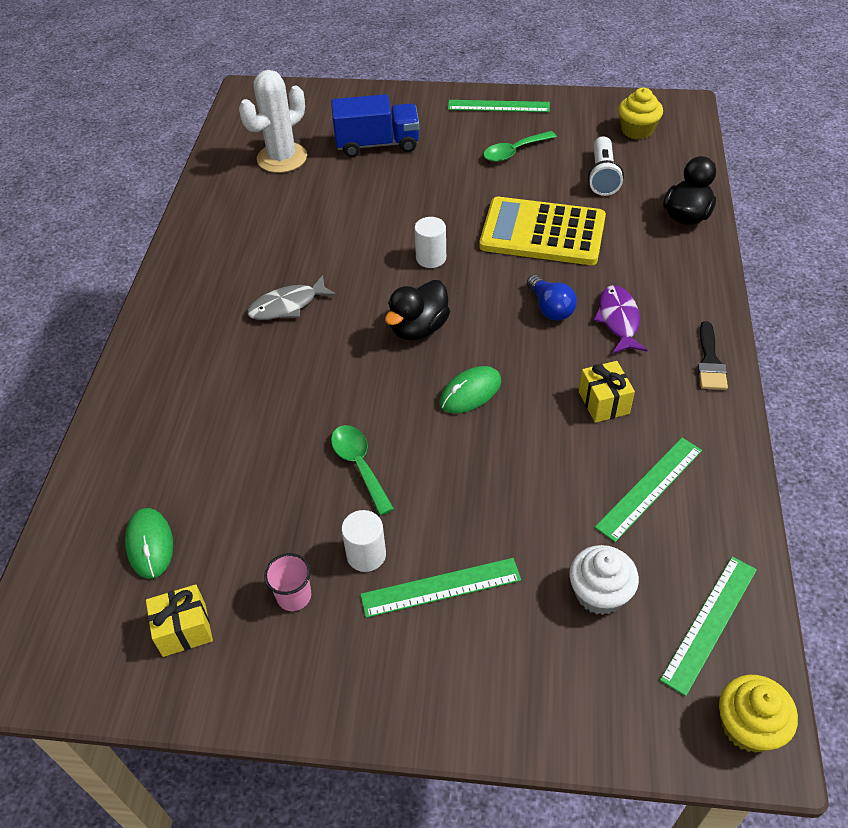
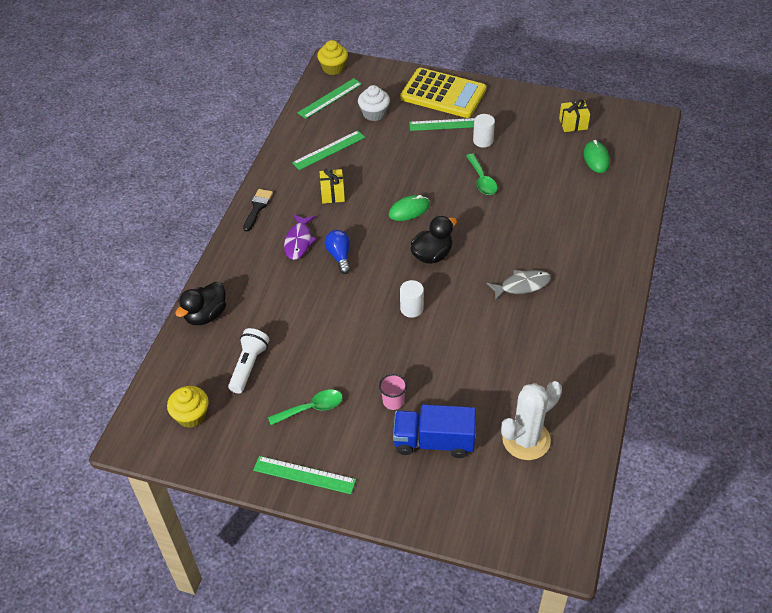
camera: 170 degrees left, 0 degrees up
pink cup [264,553,311,611] -> pink cup moved to [379,374,407,410]
yellow calculator [479,197,606,265] -> yellow calculator moved to [400,68,486,118]

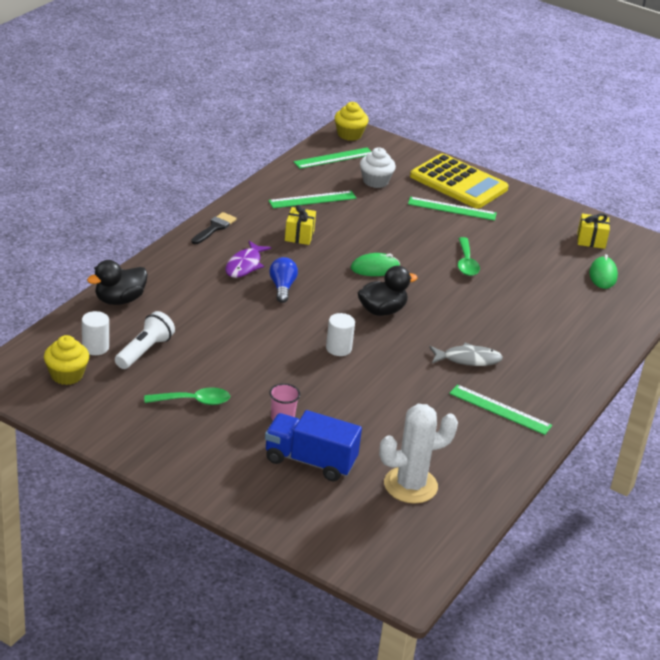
camera: 10 degrees right, 15 degrees down
green ruler [253,456,356,494] -> green ruler moved to [449,384,552,435]
white cylinder [473,114,495,148] -> white cylinder moved to [82,311,109,355]

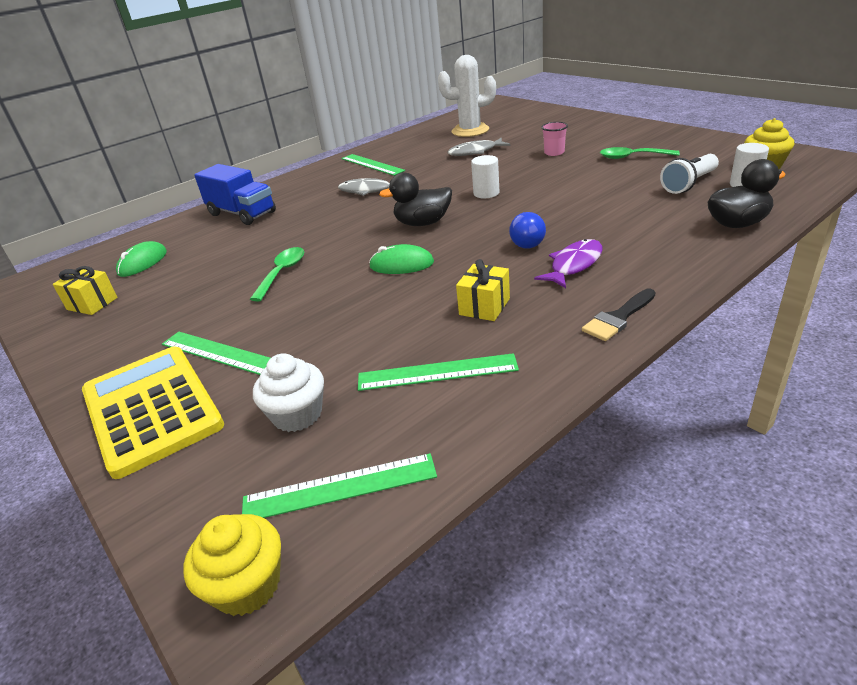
camera: 155 degrees left, 0 degrees up
blue truck [265,410,362,482] -> blue truck moved to [194,164,276,225]
none -> grey fish [448,138,510,156]

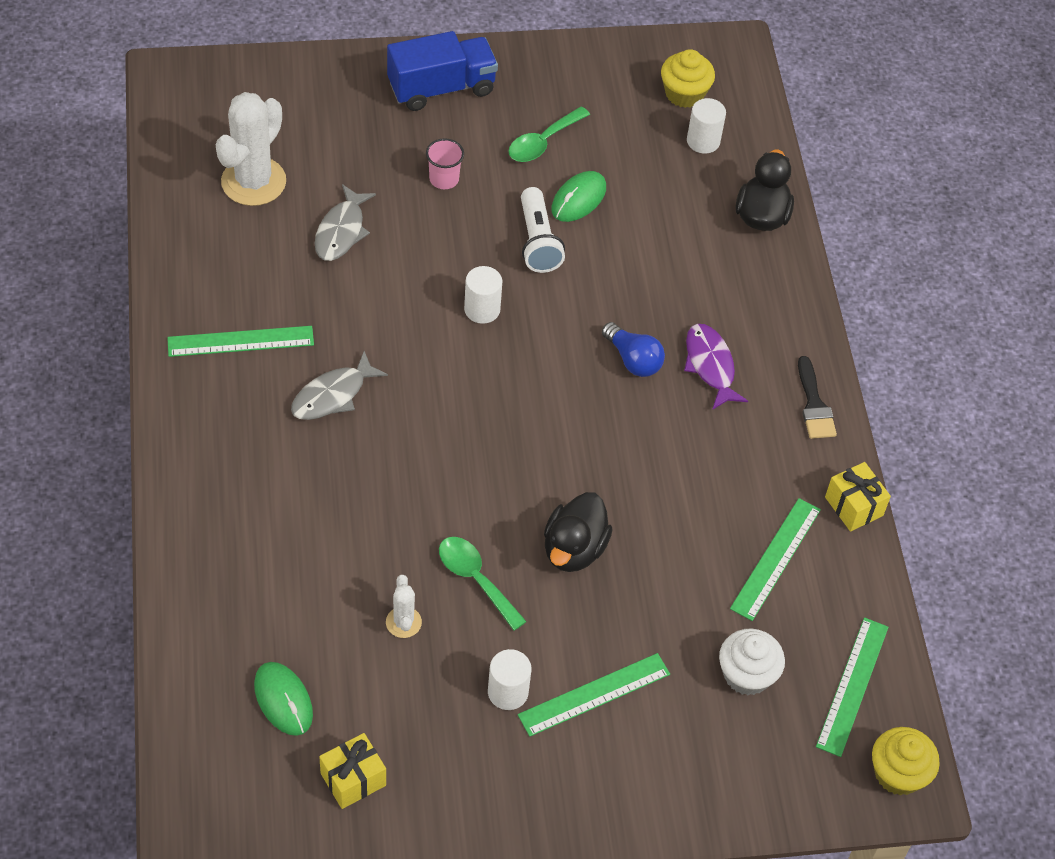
camera: 65 degrees left, 20 degrees up
yellow calculator [82,346,224,479] -> none
blue truck [194,164,276,225] -> blue truck moved to [387,31,498,111]
green mouse [369,244,434,274] -> green mouse moved to [551,171,606,222]
black duck [379,172,452,226] -> black duck moved to [544,492,613,572]
yellow gift [456,259,510,321] -> yellow gift moved to [825,462,891,532]
white flashlight [660,154,719,194] -> white flashlight moved to [521,187,565,273]
none -> white cactus [386,575,422,638]
none -> white cylinder [488,649,531,710]

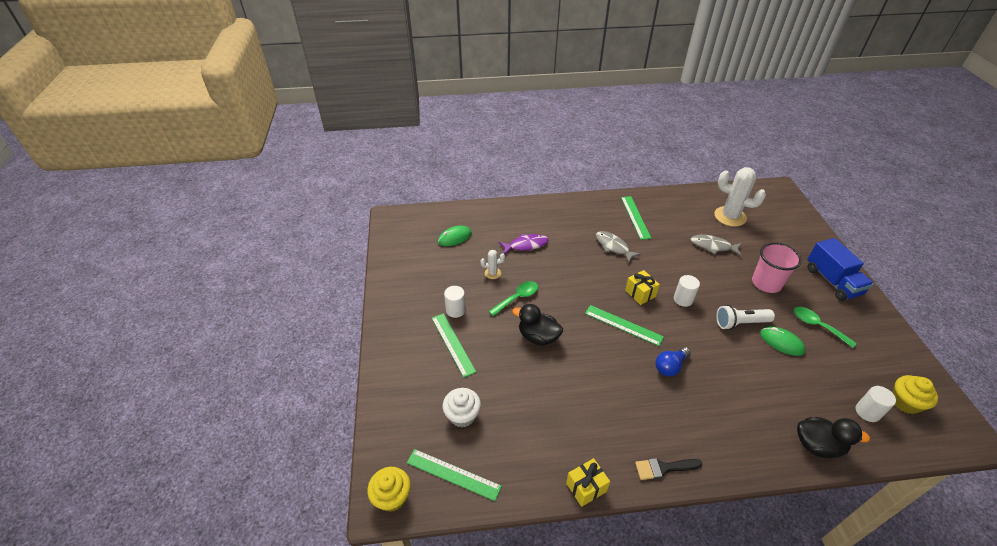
camera: 95 degrees right, 10 degrees down
yellow gift [319,733,386,809] -> yellow gift moved to [625,270,660,305]
pink cup [426,138,464,189] -> pink cup [752,242,802,293], size x1.79
purple fish [684,324,748,410] -> purple fish moved to [499,234,548,255]
green ruler [730,498,821,621] -> green ruler moved to [585,305,664,346]

